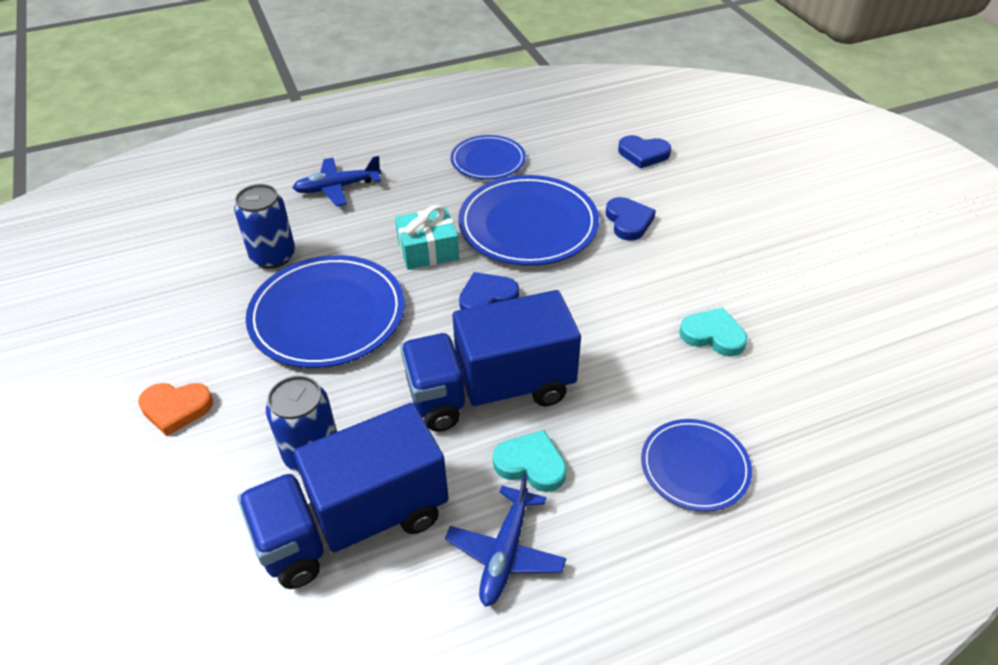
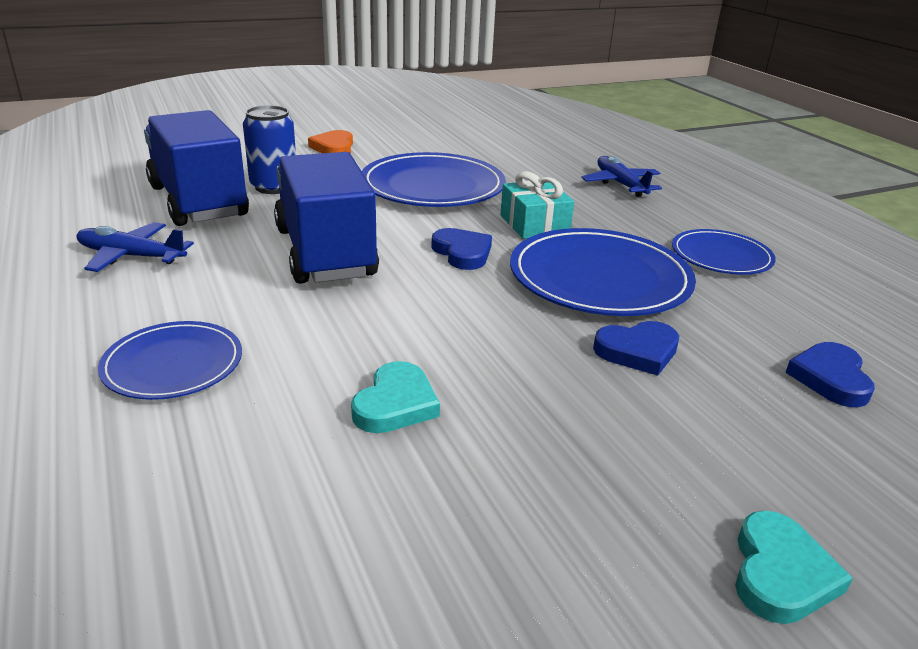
camera: 85 degrees right, 15 degrees down
blue can [234,184,295,269] -> none
turquoise heart [493,430,567,492] -> turquoise heart moved to [735,511,853,624]

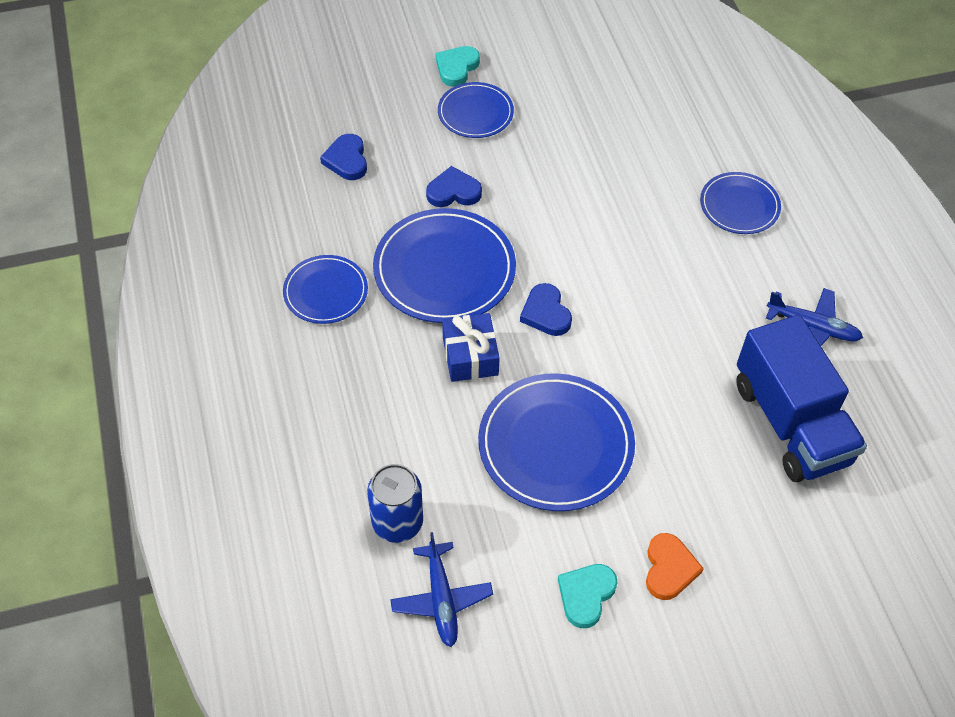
camera: 170 degrees left, 25 degrees up
blue can [243,105,296,194] -> blue can moved to [367,464,423,543]
blue truck [274,152,379,284] -> none
turquoise heart [351,361,440,433] -> turquoise heart moved to [558,564,618,628]
turquoise gift [500,171,574,239] -> blue gift [442,313,500,382]
blue plane [581,156,662,197] -> blue plane moved to [390,532,493,647]
blue heart [785,342,875,407] -> blue heart turned 150 degrees clockwise [320,134,367,180]
none -> blue plate [438,82,514,138]

